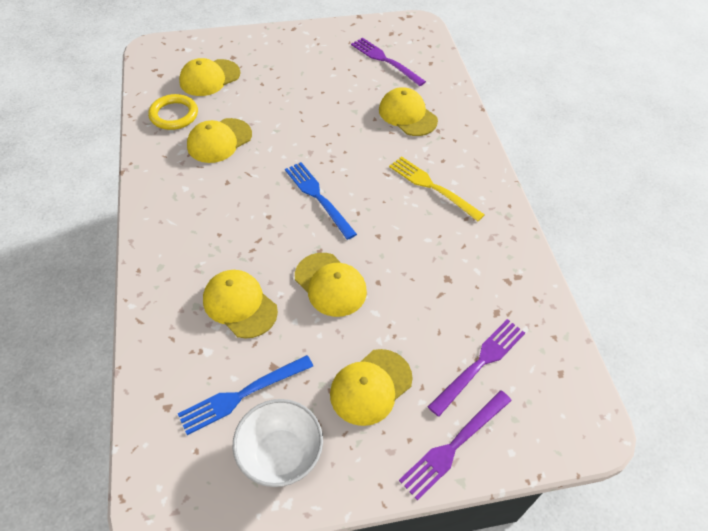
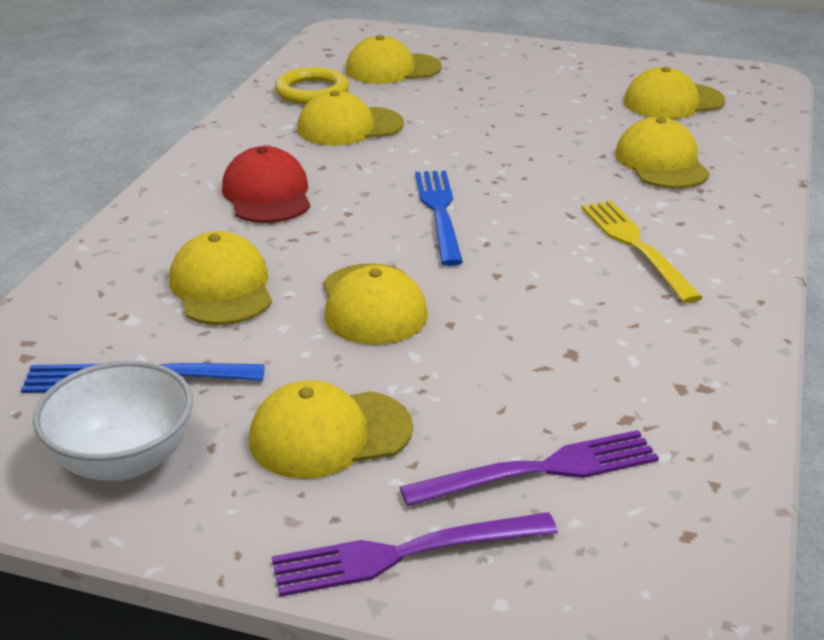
camera: 30 degrees right, 20 degrees down
purple fork [351,37,426,86] -> yellow cap [624,67,725,119]
none -> red cap [222,146,310,223]

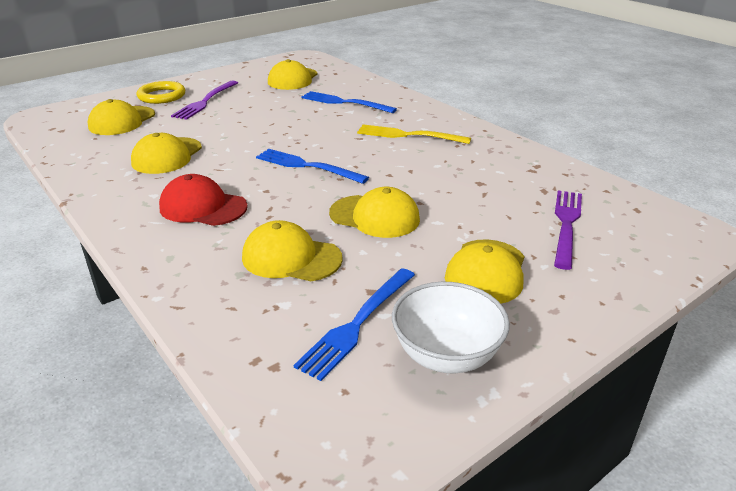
camera: 55 degrees left, 0 degrees up
purple fork [272,512,558,597] -> purple fork moved to [171,80,238,120]
yellow ring [275,67,349,105] -> yellow ring moved to [136,81,185,104]
yellow cap [615,117,710,189] -> blue fork [301,91,397,113]

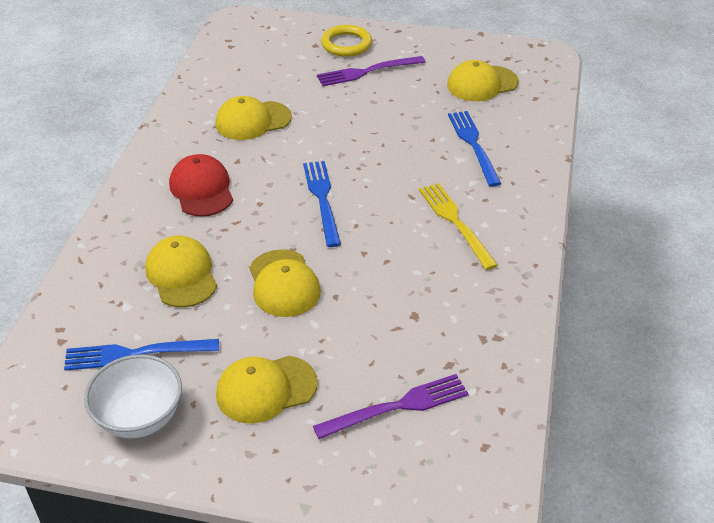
camera: 50 degrees right, 10 degrees up
yellow cap [88,99,155,135] -> none

